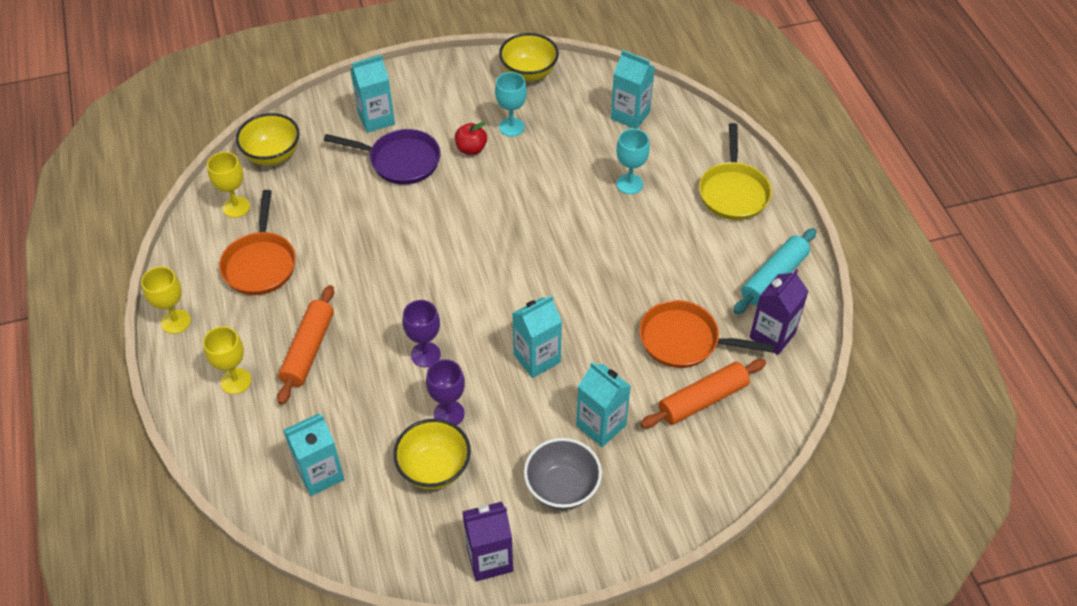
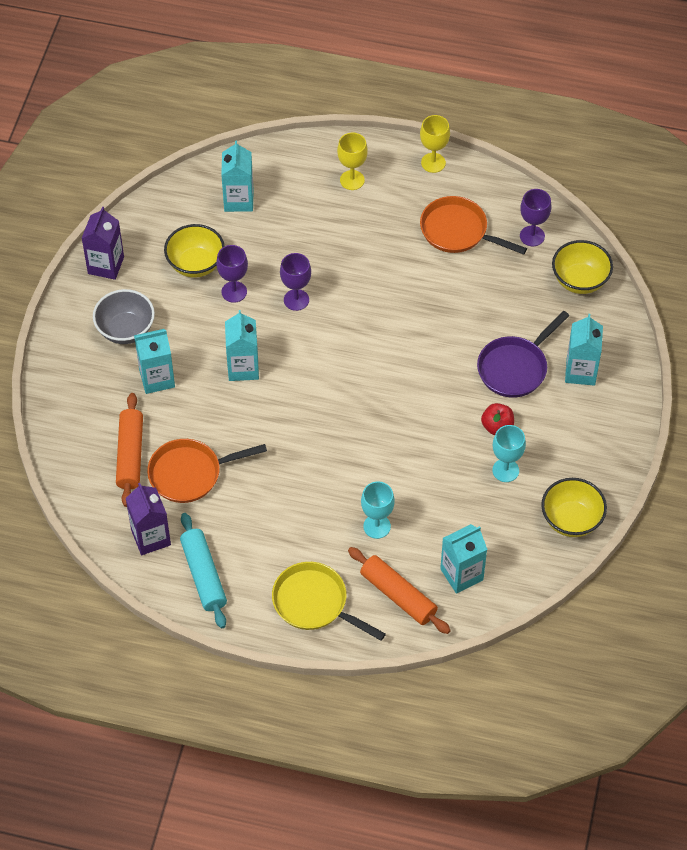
camera: 120 degrees right, 5 degrees up
yellow goblet [207,152,250,218] -> purple goblet [520,189,551,246]
orange rolling pin [277,285,334,404] -> orange rolling pin moved to [348,547,451,634]
orange pan [639,300,775,368] -> orange pan turned 150 degrees counterclockwise [147,439,267,503]

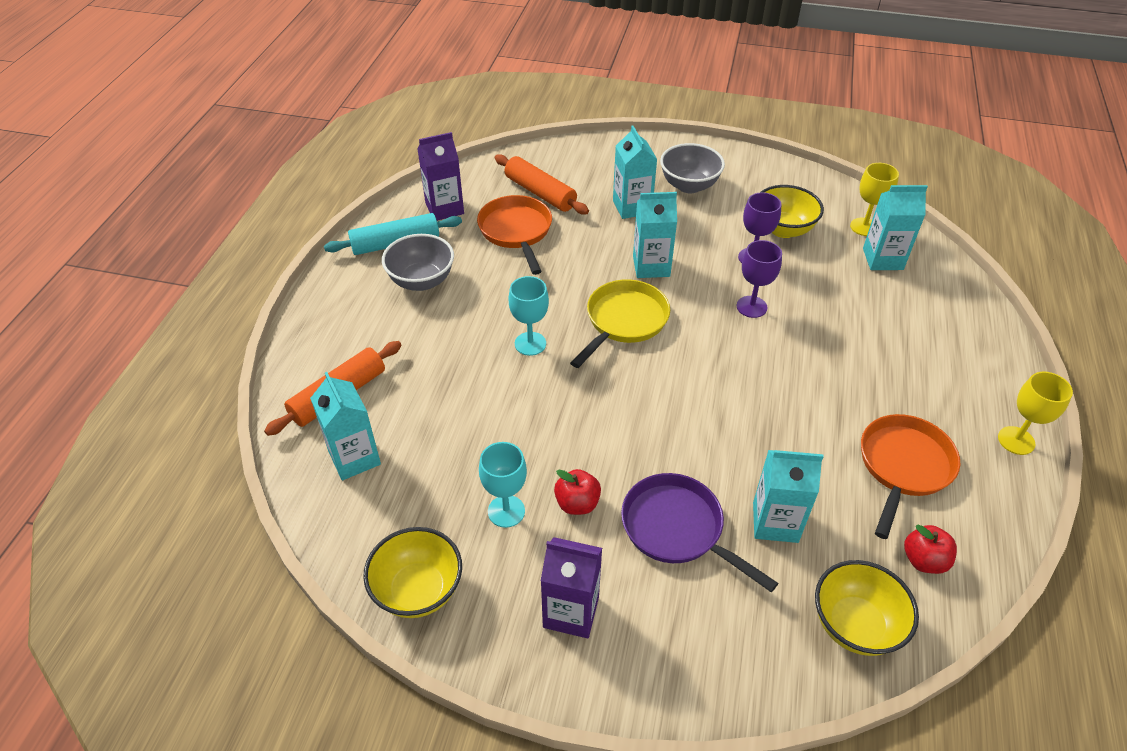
camera: 90 degrees right, 10 degrees down
purple carton [82,207,124,280] -> purple carton moved to [541,537,602,638]
orange rolling pin [116,393,143,507] -> orange rolling pin turned 45 degrees clockwise [495,154,589,214]
yellow pan [272,562,386,641] -> yellow pan moved to [570,279,670,368]
yellow goblet [337,133,368,190] -> yellow goblet moved to [850,163,899,236]
turquoise goblet [361,481,395,539] -> turquoise goblet moved to [509,276,549,356]
purple goblet [520,189,551,246] -> red apple [904,525,957,574]
turquoise carton [565,314,603,386] -> turquoise carton moved to [753,450,824,543]
none -> grey bowl [382,234,454,291]

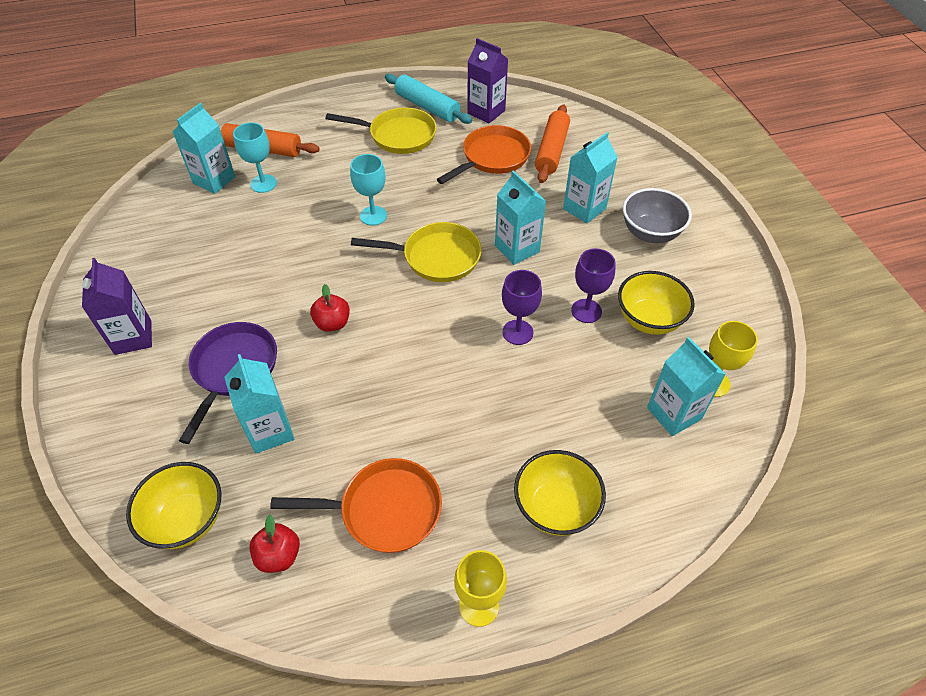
camera: 60 degrees right, 5 degrees up
yellow bowl [363,527,462,618] -> yellow bowl moved to [514,450,606,536]
grey bowl [382,234,454,291] -> yellow pan [326,107,437,154]
turquoise goblet [479,442,527,528] -> turquoise goblet moved to [233,122,277,193]
red apple [554,469,601,515] -> red apple moved to [310,284,350,332]

